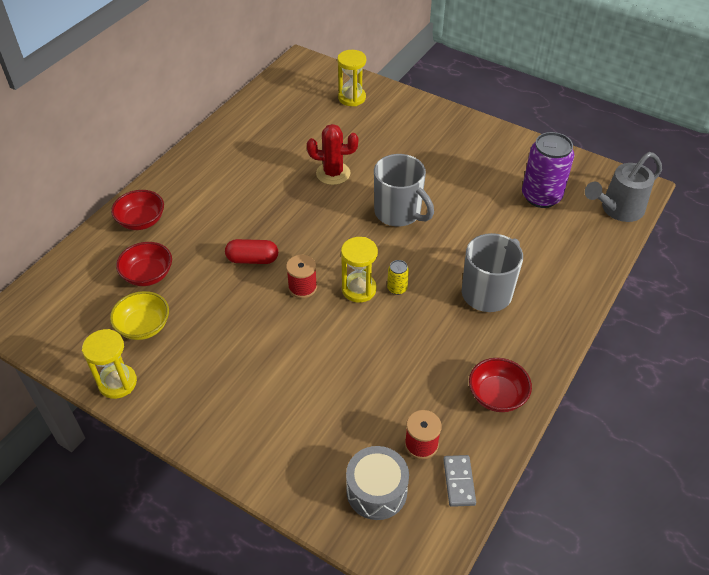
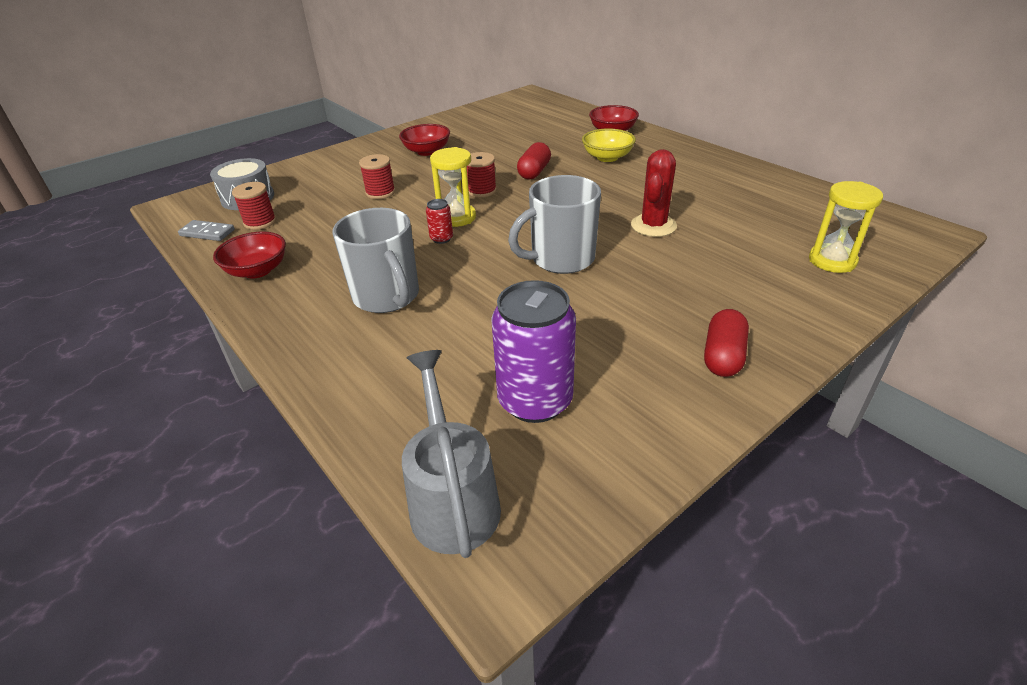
camera: 110 degrees right, 10 degrees down
yellow hourglass [82,329,137,399] -> none
yellow bowl [110,291,169,340] -> yellow bowl moved to [582,128,636,162]
red bowl [116,242,172,286] -> red bowl moved to [399,124,450,156]
yellow can [387,260,409,295] -> red can [426,199,453,244]
none -> red spool [359,154,395,199]
none -> red capsule [704,309,749,377]

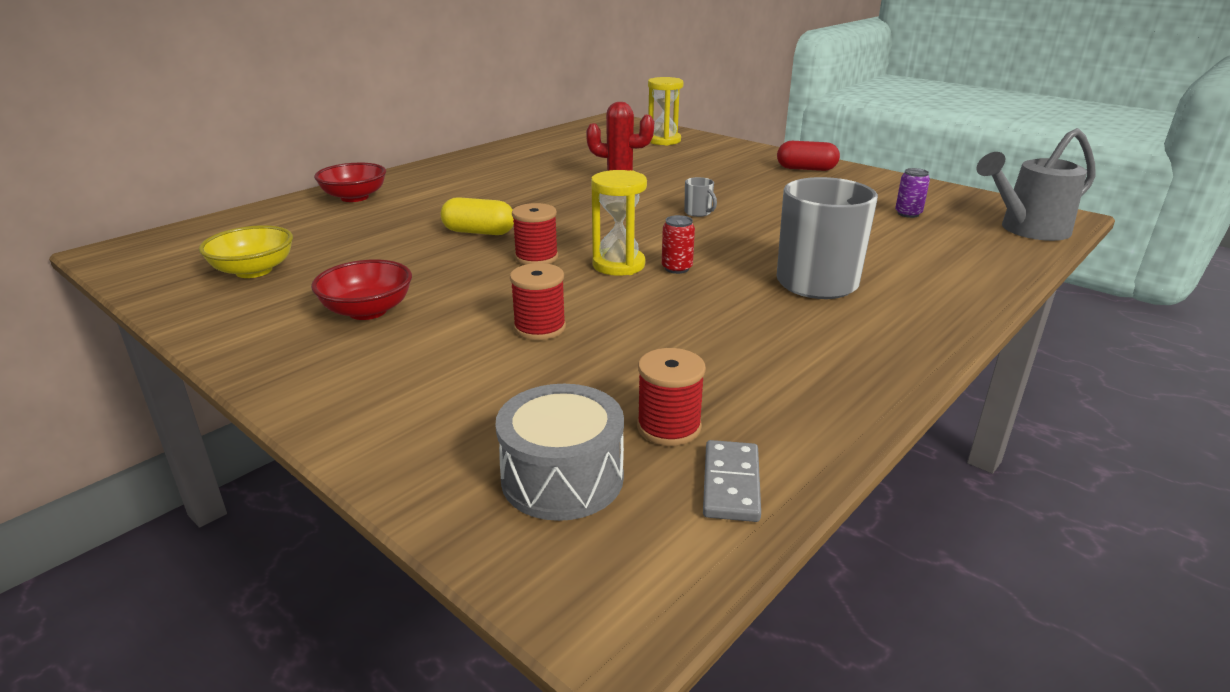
camera: 100 degrees left, 10 degrees down
red bowl [213,232,286,279] -> none
purple can [491,280,576,423] -> purple can [895,168,930,218], size x0.45
grey mug [508,175,601,274] -> grey mug [684,177,717,217], size x0.41
red capsule [517,142,551,179] -> yellow capsule [441,197,514,235]
yellow bowl [582,128,636,162] -> yellow bowl moved to [199,225,293,278]

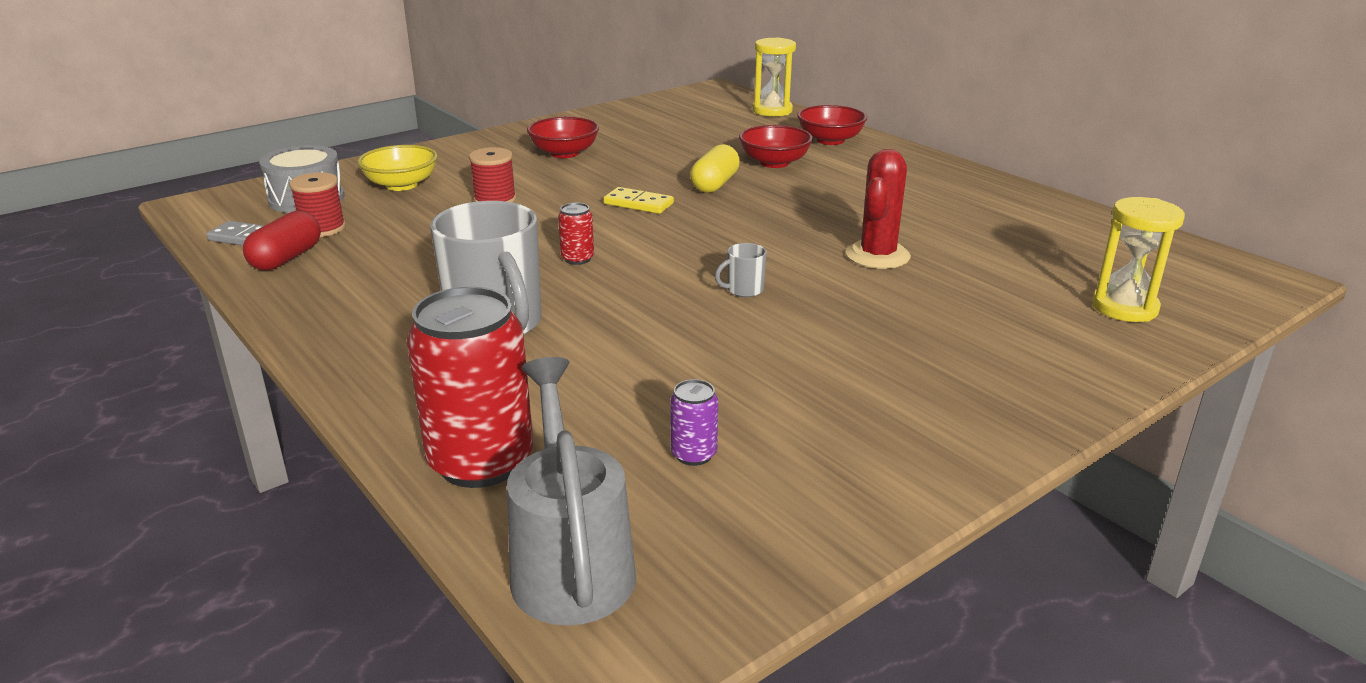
camera: 100 degrees right, 0 degrees up
yellow bowl [199,225,293,278] -> yellow bowl moved to [357,145,438,191]
red spool [512,203,558,265] -> yellow domino [603,187,674,214]
yellow hourglass [591,170,647,276] -> yellow hourglass moved to [753,37,796,117]
red capsule [777,141,840,171] -> red capsule moved to [243,211,321,270]
none -> red can [407,286,533,488]
none -> red bowl [739,125,813,168]

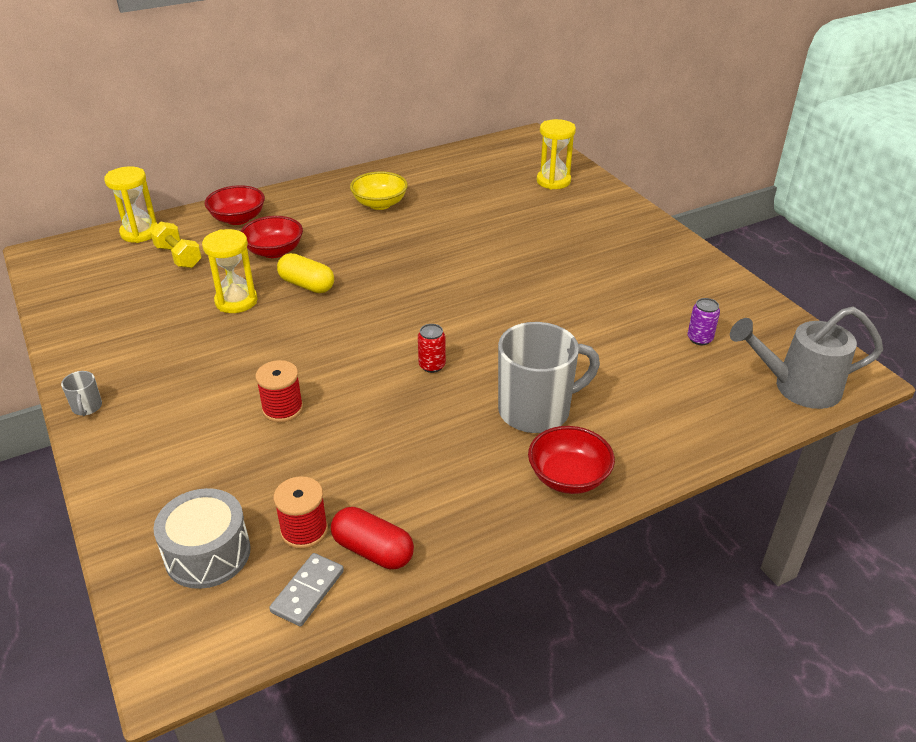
camera: 80 degrees left, 10 degrees up
yellow bowl [357,145,438,191] -> yellow bowl moved to [350,172,408,210]
red can [407,286,533,488] -> none
red bowl [527,117,599,158] -> red bowl moved to [528,426,615,494]
yellow domino [603,187,674,214] -> none
grey mug [715,243,767,297] -> grey mug moved to [61,371,102,416]
red cactus [846,149,911,269] -> none
none -> yellow dumbbell [150,222,202,268]
none -> yellow hourglass [202,229,258,313]

